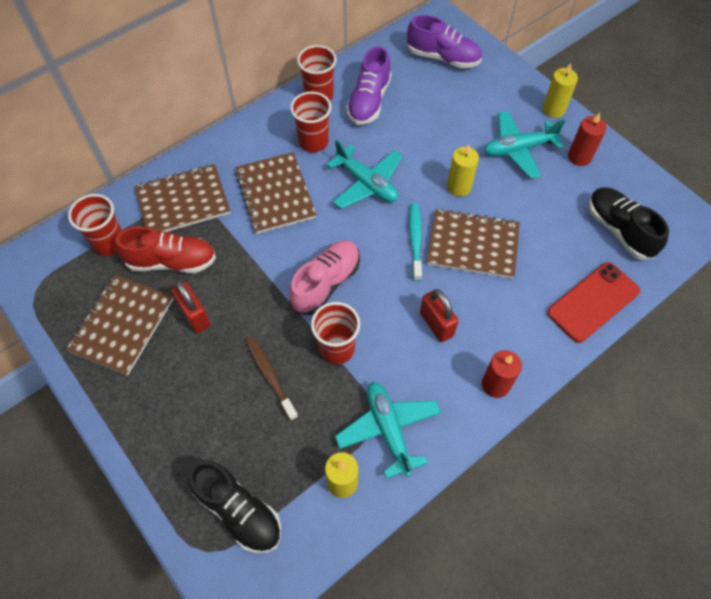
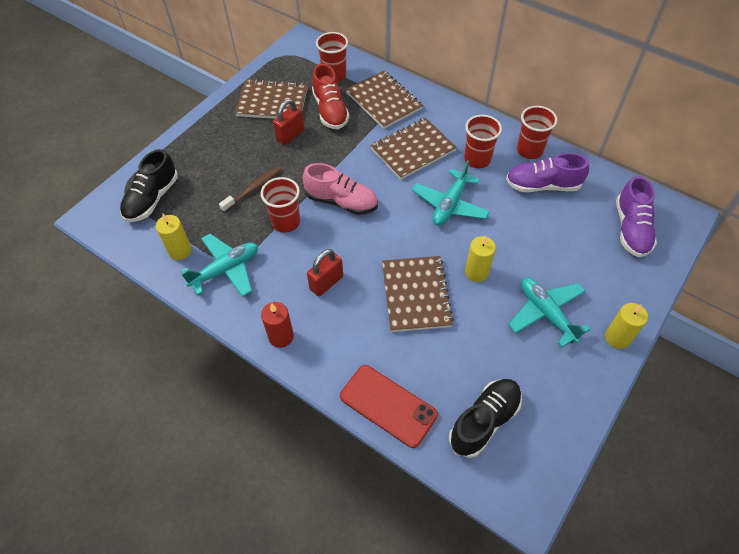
camera: 75 degrees right, 5 degrees down
turquoise toothbrush [409,203,422,281] -> none
red candle [568,113,607,166] -> none

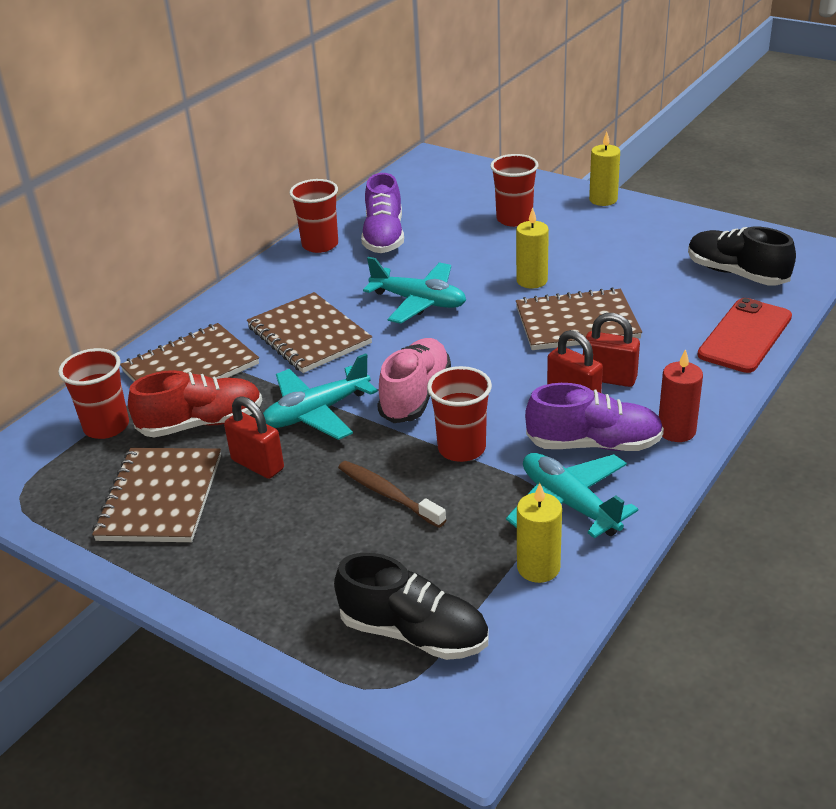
camera: 90 degrees left, 20 degrees down
red cup [464,115,502,168] -> red cup moved to [490,154,538,227]
turquoise plane [508,278,591,347] -> turquoise plane moved to [263,353,378,440]
purple shoe [616,176,657,257] -> purple shoe moved to [525,383,664,451]
none -> red padlock [583,313,640,387]

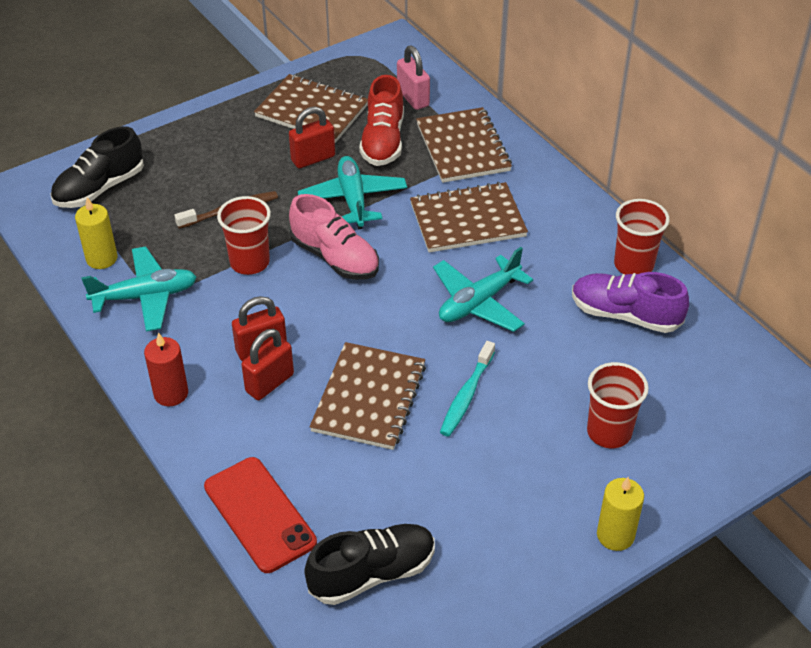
camera: 110 degrees right, 10 degrees up
red cup [58,348,129,439] -> pink padlock [397,45,430,110]
yellow candle [516,208,549,289] -> turquoise toothbrush [440,341,495,437]
purple shoe [525,383,664,451] -> none

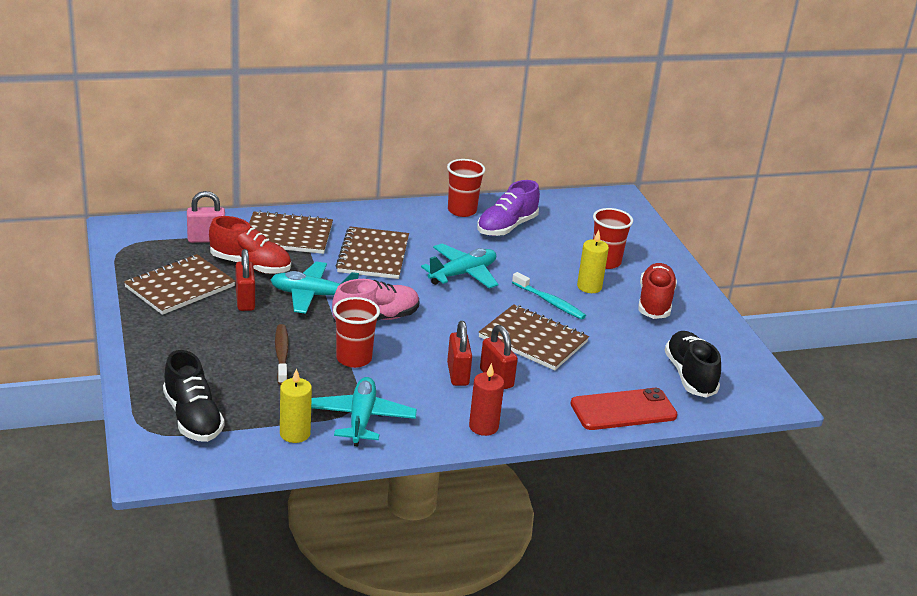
camera: 75 degrees left, 15 degrees down
turquoise plane [433,247,533,332] -> turquoise plane turned 105 degrees counterclockwise [421,244,498,289]
yellow candle [597,477,644,551] -> yellow candle moved to [577,230,609,293]
none -> red shoe [638,263,677,319]

